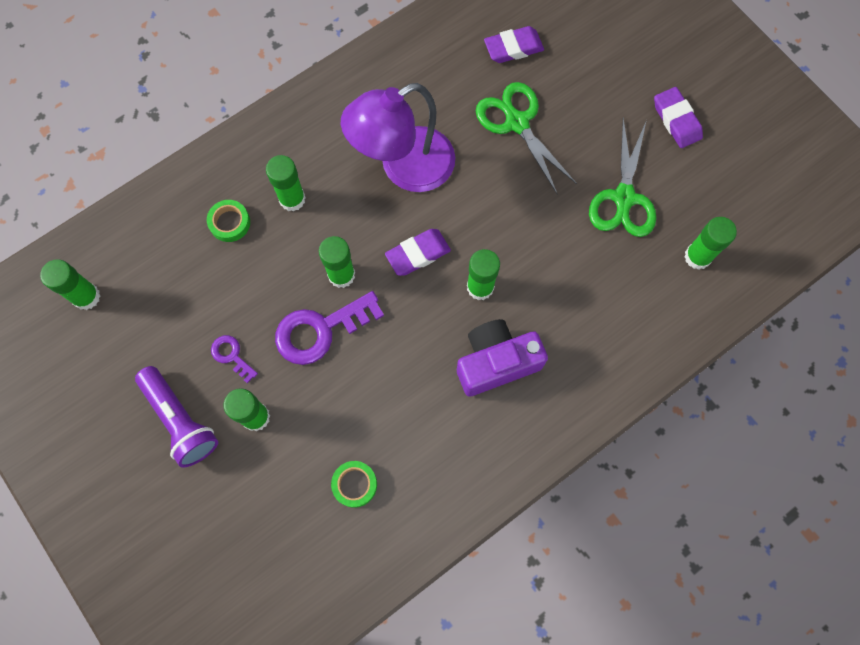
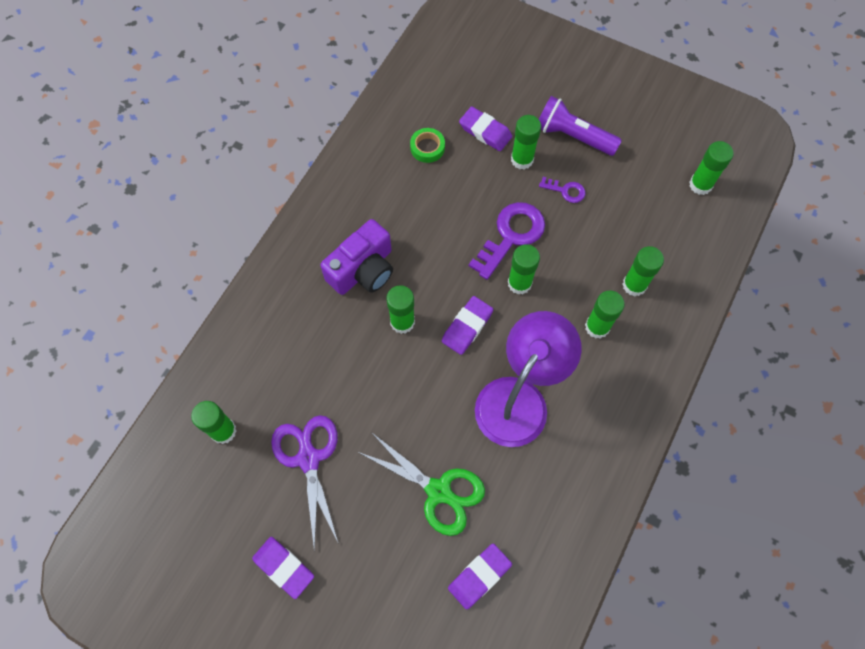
camera: 155 degrees right, 5 degrees down
green tape [207,200,250,242] -> green glue stick [622,246,664,297]
green scissors [589,118,656,237] -> purple scissors [271,415,339,550]
none -> purple eraser [459,106,512,151]

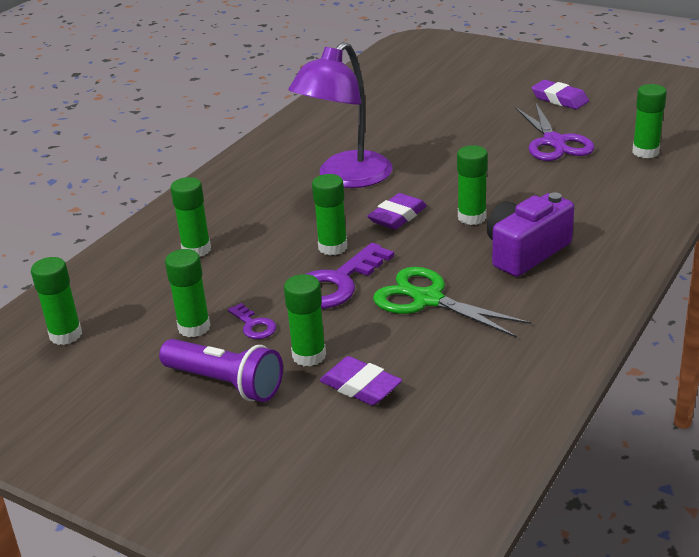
camera: 175 degrees left, 35 degrees down
green scissors [358,432,485,536] -> green scissors moved to [373,267,531,338]
green tape [410,128,445,163] -> none
purple eraser [448,544,512,610] -> none
purple key [539,177,585,203] -> purple key turned 150 degrees counterclockwise [228,303,276,339]
green glue stick [585,291,625,339] -> green glue stick moved to [165,249,211,337]

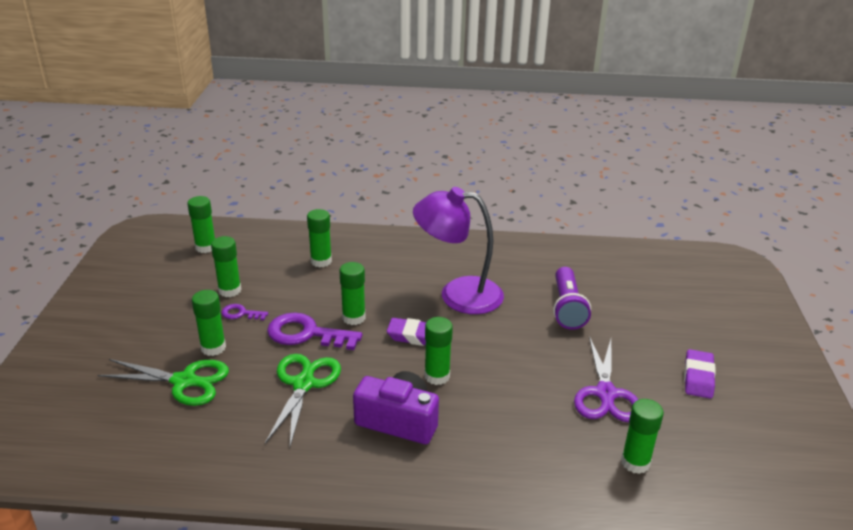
camera: 60 degrees right, 0 degrees up
purple flashlight [159,339,283,402] -> purple flashlight moved to [553,267,591,330]
purple key [228,303,276,339] -> purple key turned 75 degrees clockwise [221,304,268,320]
purple eraser [320,356,402,405] -> green scissors [97,359,229,406]
purple scissors [515,102,594,161] -> purple scissors turned 45 degrees counterclockwise [574,336,639,422]

